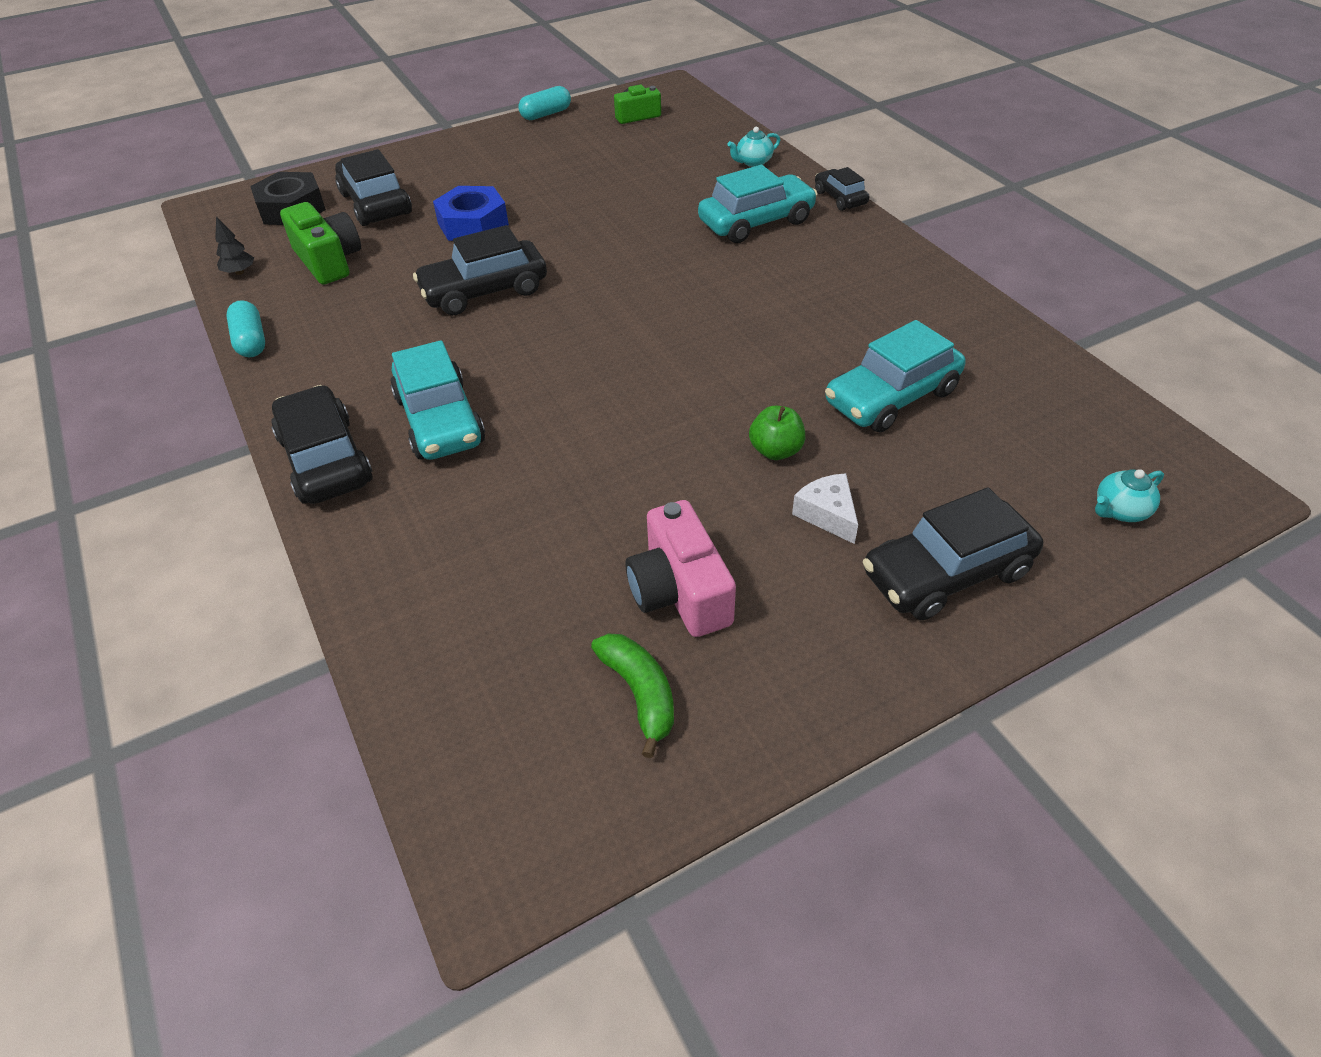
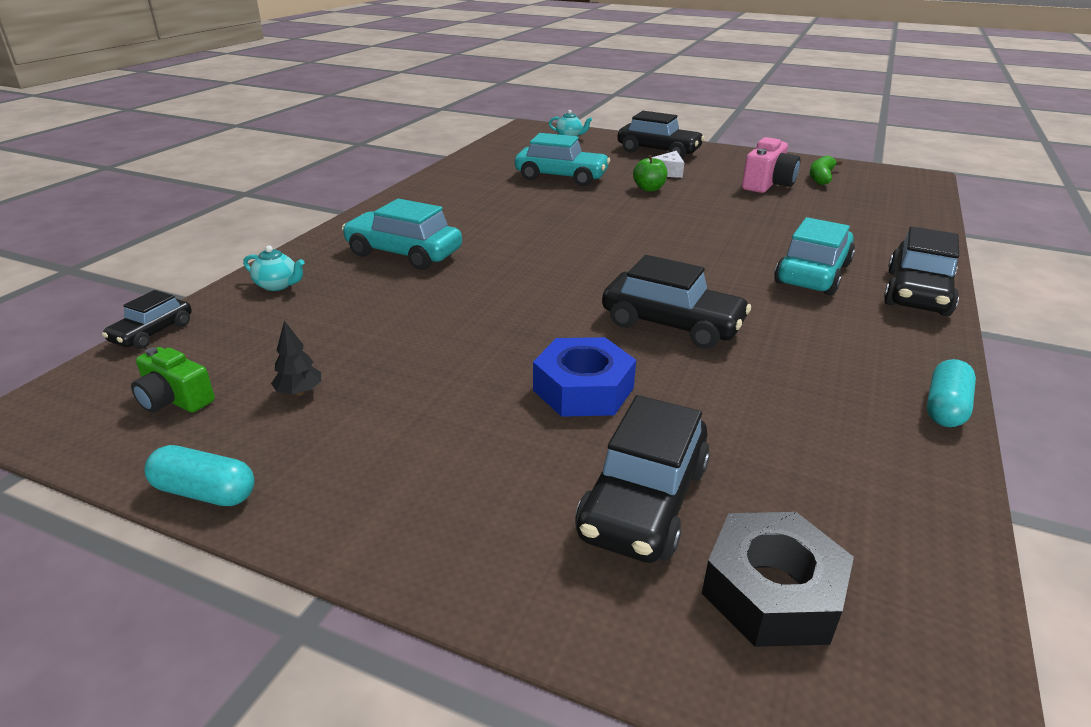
camera: 130 degrees left, 15 degrees down
black tree [215,216,254,275] -> black tree moved to [271,321,321,396]
green camera [280,202,361,285] -> none
black car [815,167,869,211] -> black car moved to [102,290,192,349]

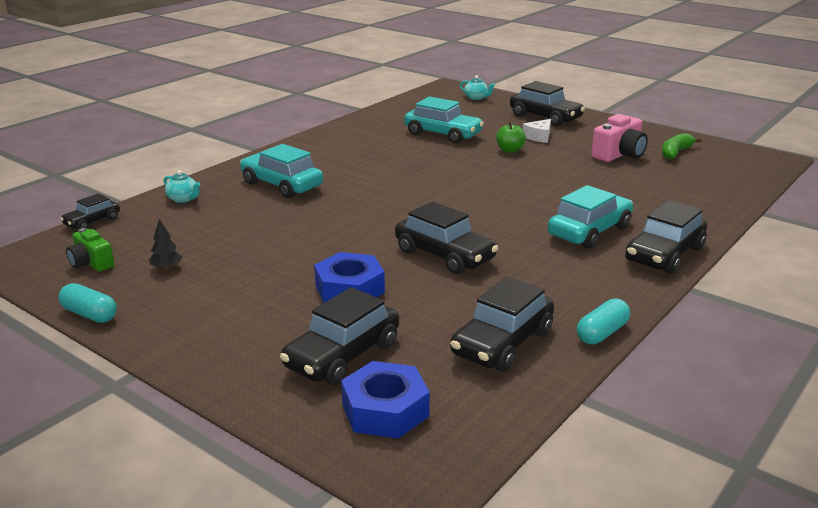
camera: 15 degrees right, 5 degrees down
black nut [702,512,854,647] -> blue nut [341,361,430,439]
none -> black car [450,277,554,372]

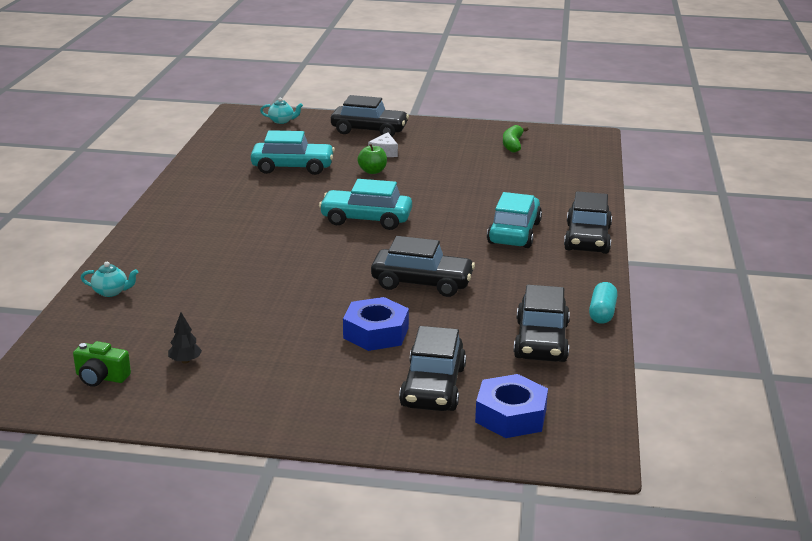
camera: 30 degrees left, 0 degrees up
turquoise capsule [58,283,117,323] -> none
black car [60,193,120,230] -> none
turquoise car [240,144,323,198] -> turquoise car moved to [319,179,412,230]
pink camera [591,114,648,162] -> none

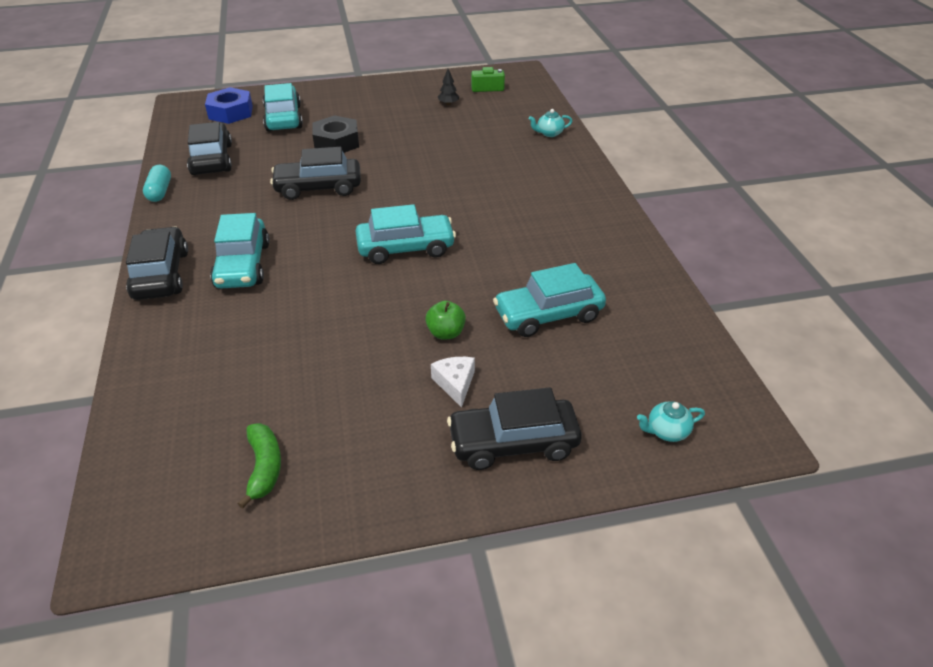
camera: 160 degrees right, 15 degrees up
blue nut [343,297,409,351] -> black nut [312,115,359,153]
black car [399,326,466,411] -> turquoise car [263,83,303,132]

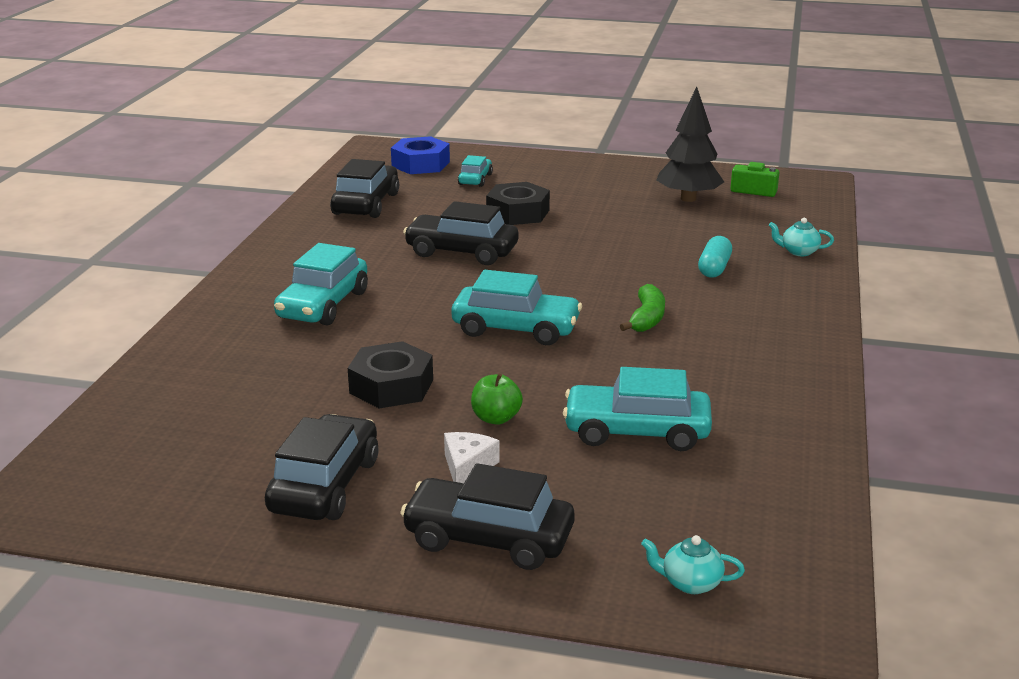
camera: 25 degrees right, 15 degrees down
black car [126,227,188,300] -> black car moved to [265,414,379,520]
turquoise capsule [143,165,171,202] -> turquoise capsule moved to [698,236,732,278]
green banana [238,423,281,508] -> green banana moved to [620,284,665,332]
turquoise car [263,83,303,132] -> turquoise car [458,155,493,187], size x0.57
black tree [438,69,459,105] -> black tree [656,87,724,202], size x2.26
none -> black nut [348,341,433,408]

